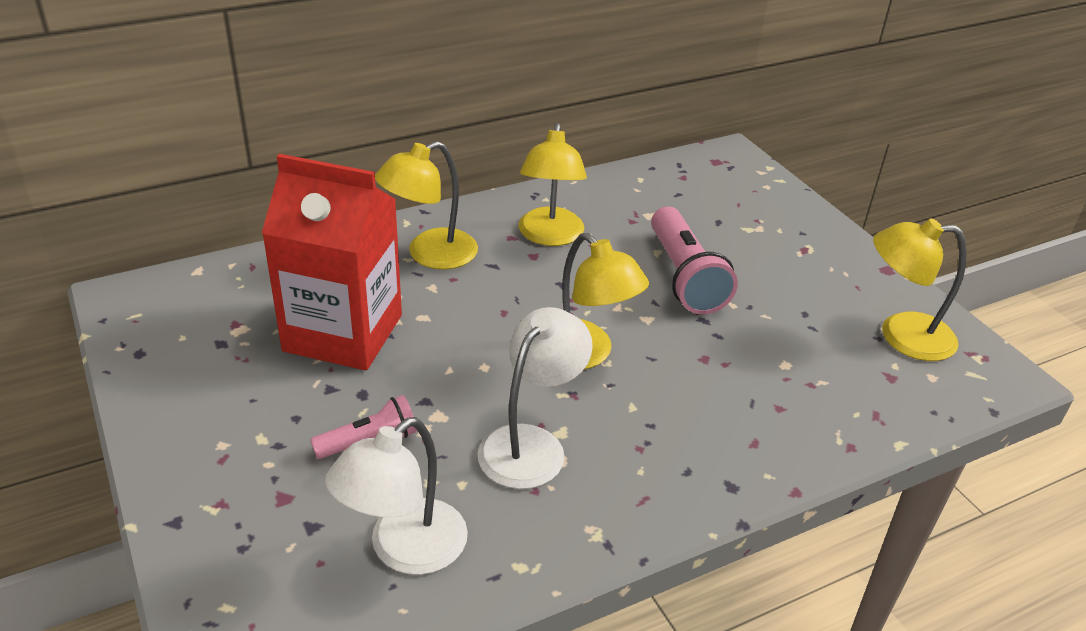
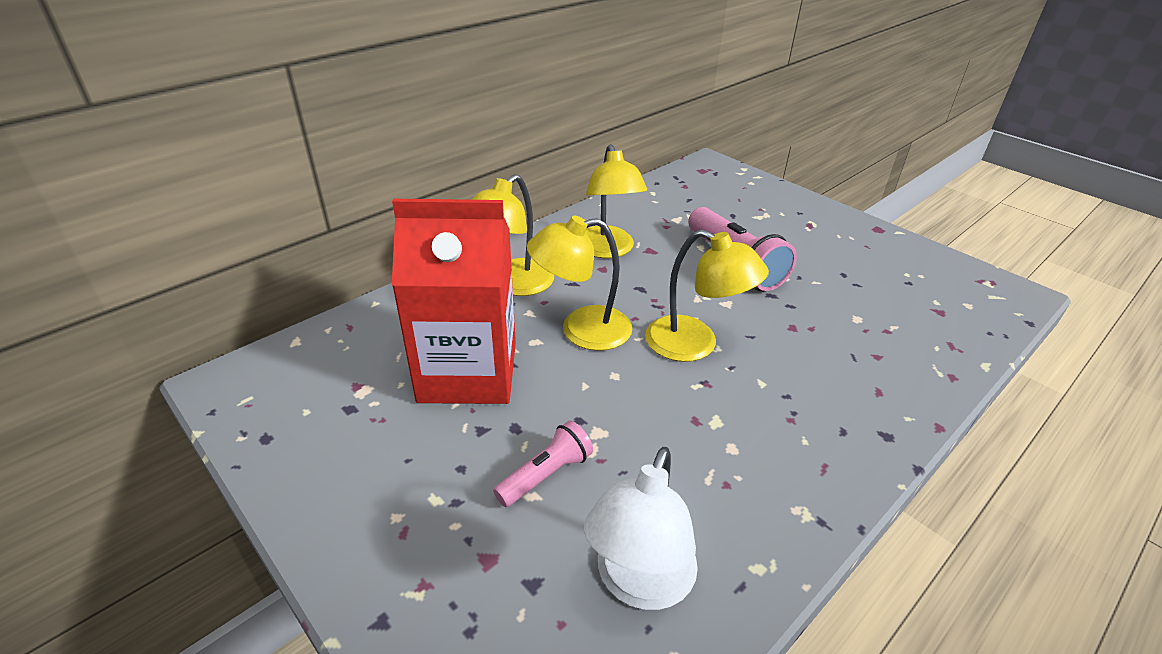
camera: 15 degrees left, 0 degrees up
white lamp [477,307,593,489] -> none
yellow lamp [873,218,967,361] -> yellow lamp moved to [527,216,632,351]

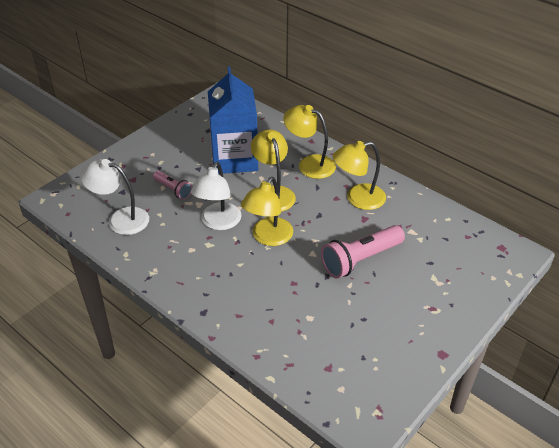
camera: 85 degrees right, 5 degrees up
red carton [392,199,516,404] -> blue carton [208,67,258,174]
none -> white lamp [191,162,241,230]

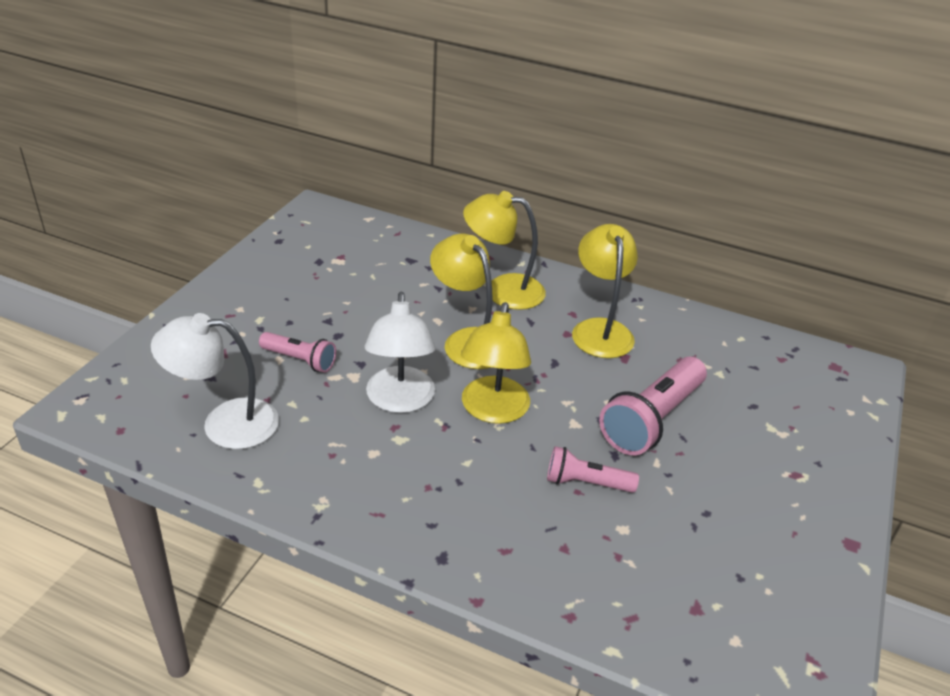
camera: 20 degrees left, 5 degrees down
blue carton [208,67,258,174] -> none
yellow lamp [333,141,386,210] -> yellow lamp turned 120 degrees clockwise [572,224,638,358]
none -> pink flashlight [547,446,639,493]

